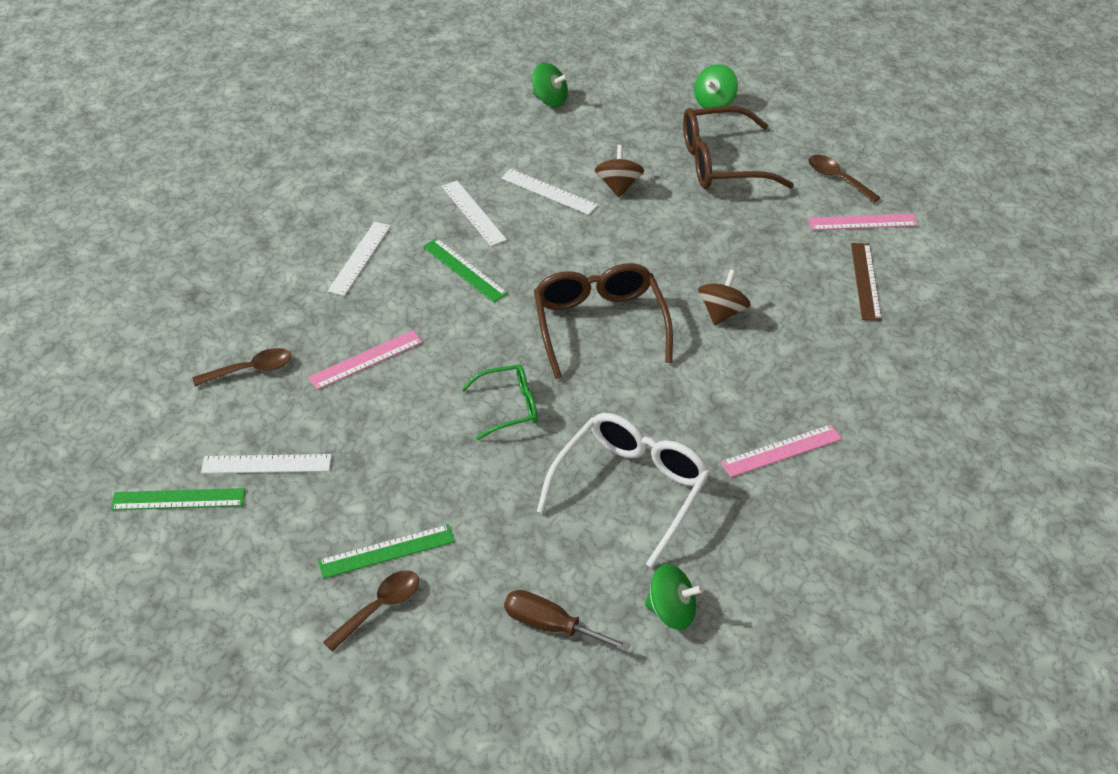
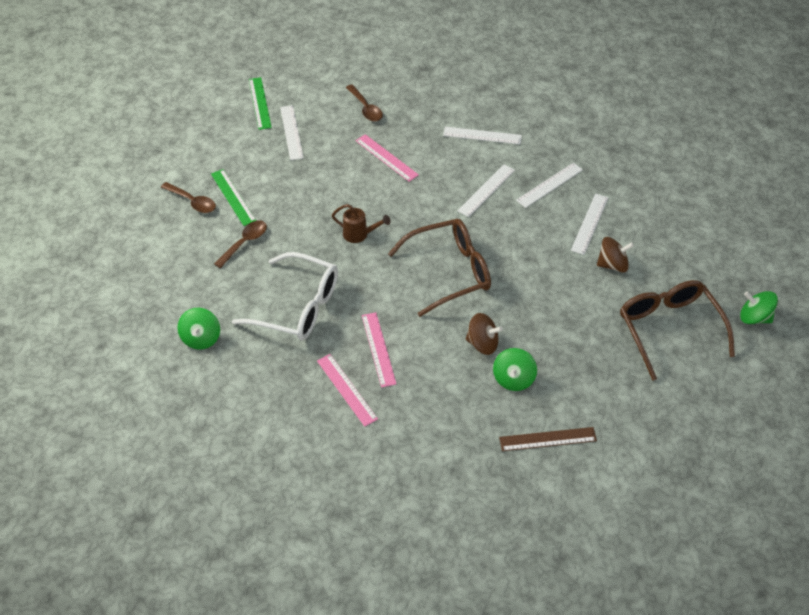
camera: 80 degrees right, 5 degrees up
green ruler [423,238,508,302] -> white ruler [458,164,515,217]
green glasses [461,364,538,440] -> brown watering can [332,204,391,243]
brown screwdriver [504,590,631,652] -> none
green spinning top [532,63,568,107] -> green spinning top moved to [493,348,537,391]
pink ruler [808,213,918,230] -> pink ruler moved to [362,312,396,387]
brown spoon [809,155,881,203] -> brown spoon moved to [214,221,267,268]

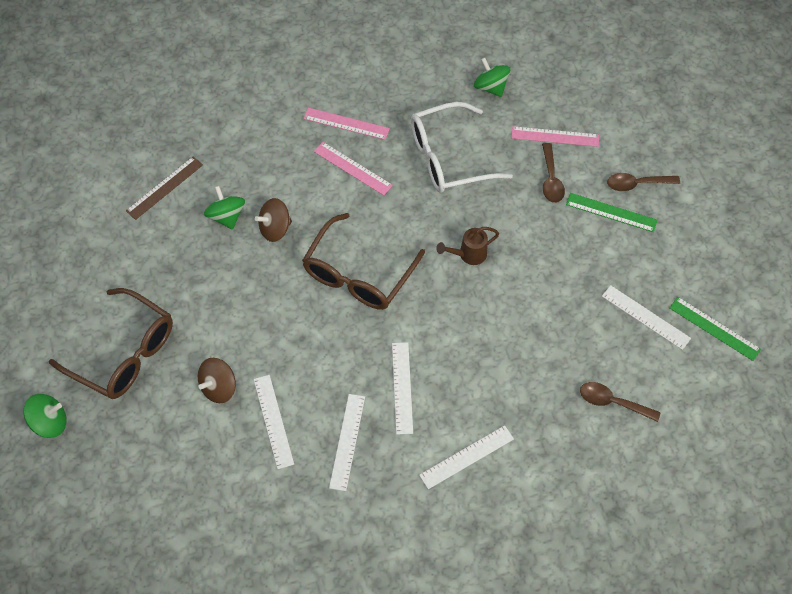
camera: 140 degrees right, 10 degrees up
pink ruler [356,134,419,182] -> pink ruler moved to [511,126,599,147]

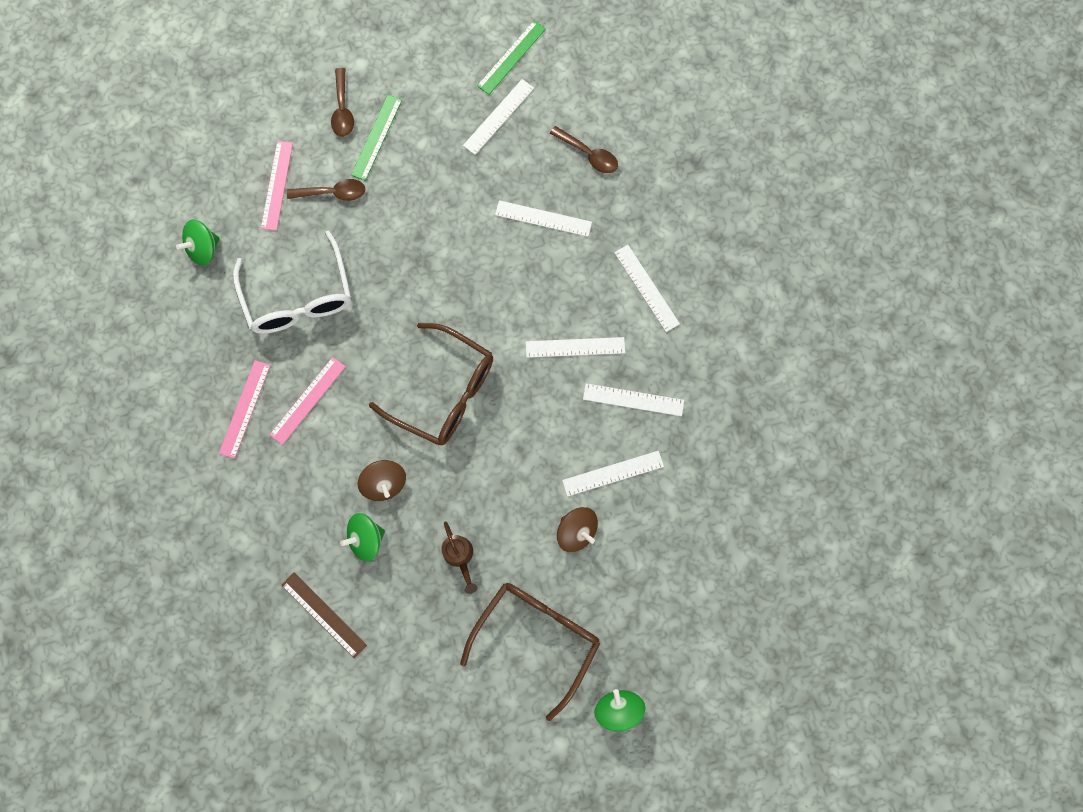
camera: 90 degrees left, 15 degrees up
brown watering can [436,227,499,265] -> brown watering can moved to [442,521,478,594]
brown spoon [580,382,661,422] -> brown spoon turned 75 degrees counterclockwise [550,126,618,173]
none -> white ruler [495,200,592,237]

